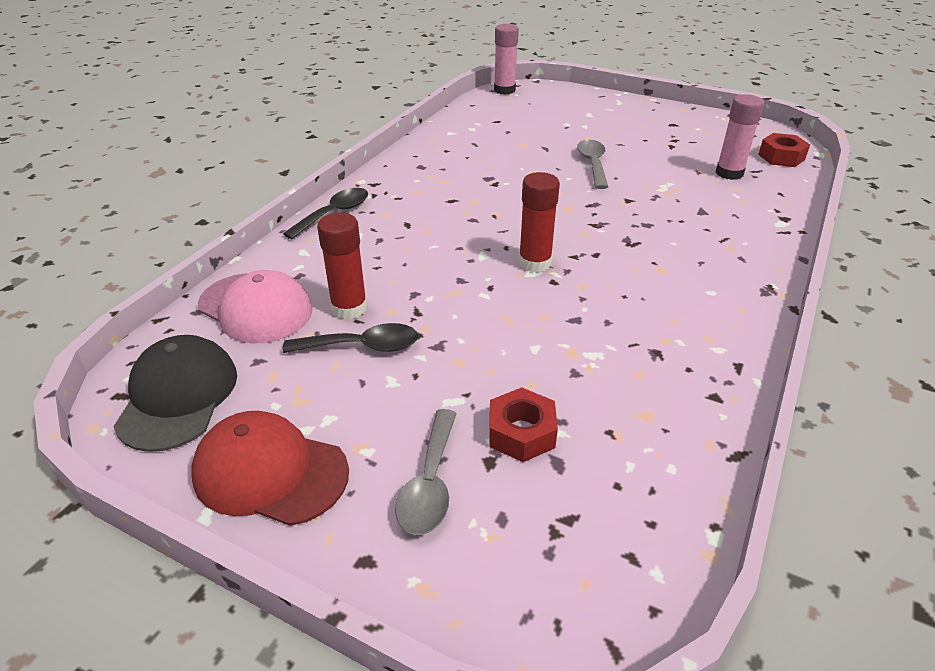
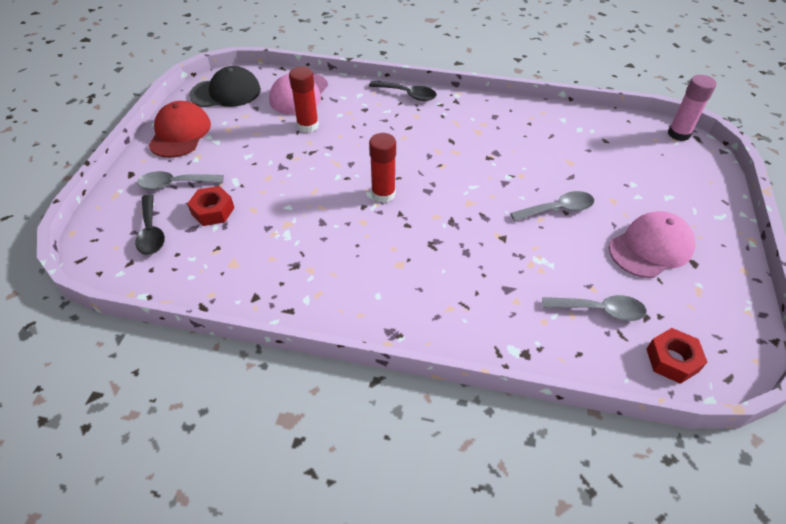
camera: 75 degrees right, 10 degrees up
black spoon [283,323,418,353] -> black spoon moved to [135,194,165,255]
pink glue stick [716,94,764,180] -> grey spoon [542,295,647,321]
none -> pink cap [609,211,695,278]

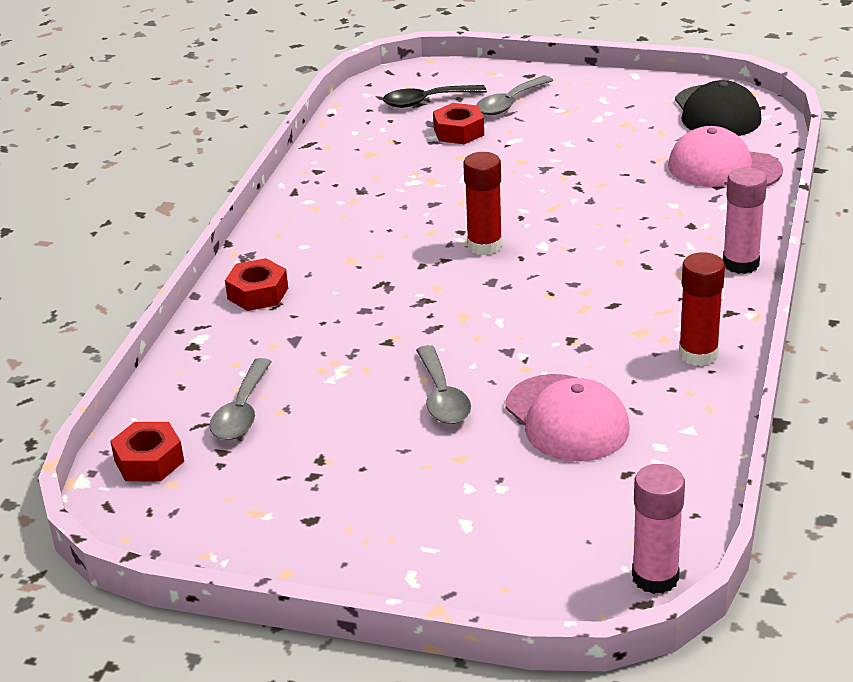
camera: 95 degrees right, 15 degrees down
grey spoon [137,171,224,190] -> grey spoon turned 135 degrees counterclockwise [476,75,553,115]
red cap [148,101,211,158] -> none
red glue stick [289,67,319,133] -> red glue stick moved to [679,252,725,366]
black spoon [369,81,437,101] -> pink glue stick [723,167,767,274]
pink cap [609,211,695,278] -> pink cap moved to [506,374,630,461]
none -> red nut [225,258,288,311]

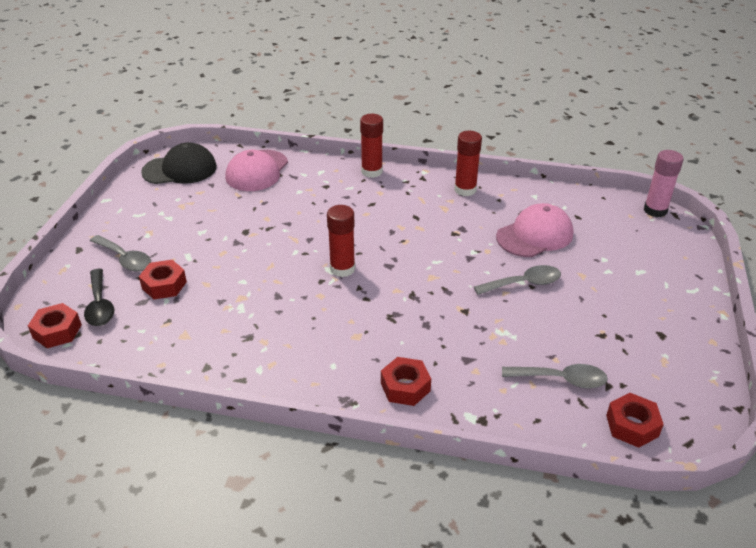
camera: 95 degrees left, 5 degrees up
pink glue stick [723,167,767,274] -> red glue stick [360,114,383,178]
none -> red nut [28,303,82,348]

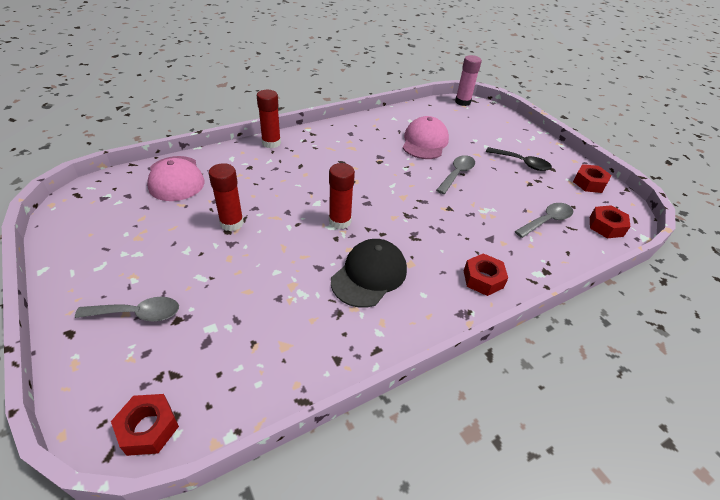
camera: 45 degrees left, 5 degrees up
black spoon [84,269,114,326] -> black spoon moved to [486,147,552,171]
red nut [139,260,187,299] -> red nut moved to [573,164,611,193]
black cap [141,143,217,184] -> black cap moved to [331,239,407,308]
red glue stick [455,131,482,196] -> red glue stick moved to [209,163,244,231]

